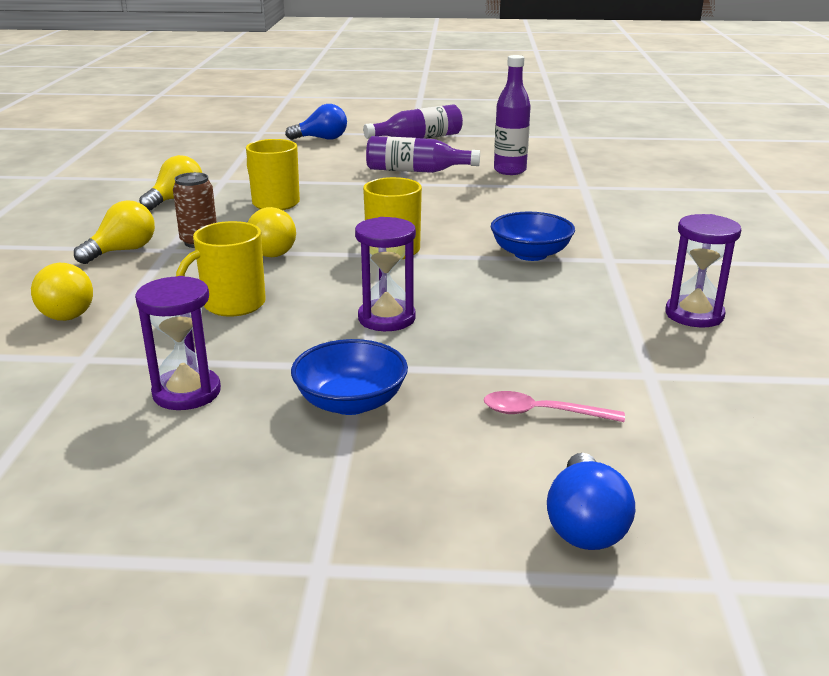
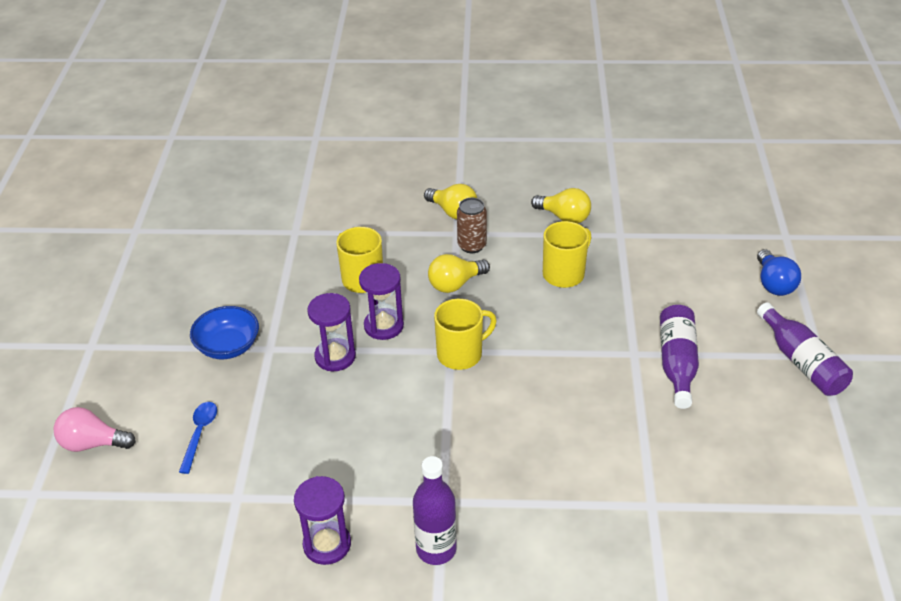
camera: 90 degrees right, 15 degrees up
yellow light bulb [31,263,93,321] -> none
purple hourglass [135,276,221,410] -> purple hourglass moved to [359,263,404,340]
pink spoon [484,391,625,422] -> blue spoon [179,402,217,474]
blue bowl [491,212,575,261] -> none
purple bottle [494,55,531,175] -> purple bottle moved to [413,456,457,565]
blue light bulb [547,453,635,550] -> pink light bulb [53,407,136,452]

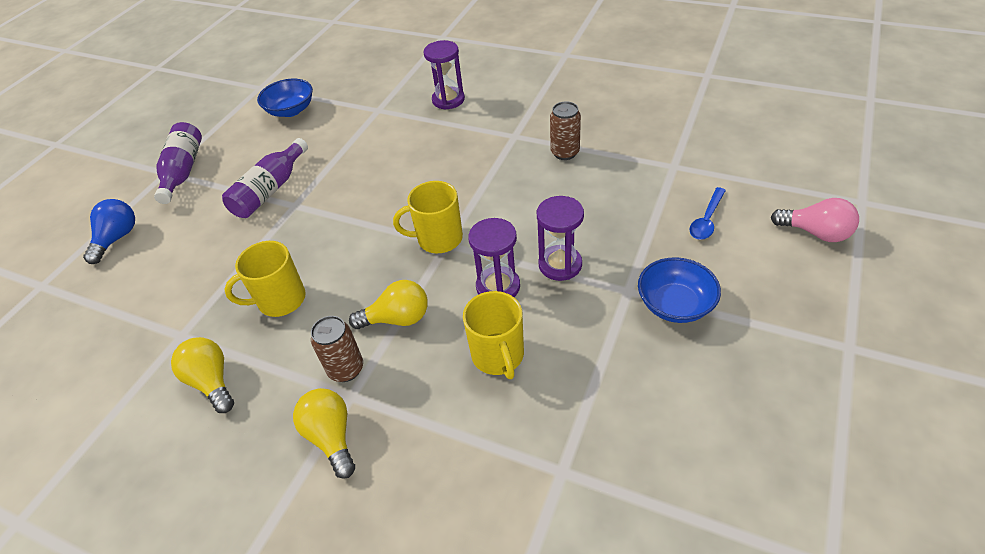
camera: 155 degrees left, 5 degrees up
purple hourglass [294,476,351,565] -> purple hourglass moved to [424,40,465,110]
purple bottle [413,456,457,565] -> none
none -> blue bowl [257,79,313,117]
none -> brown can [550,101,581,160]

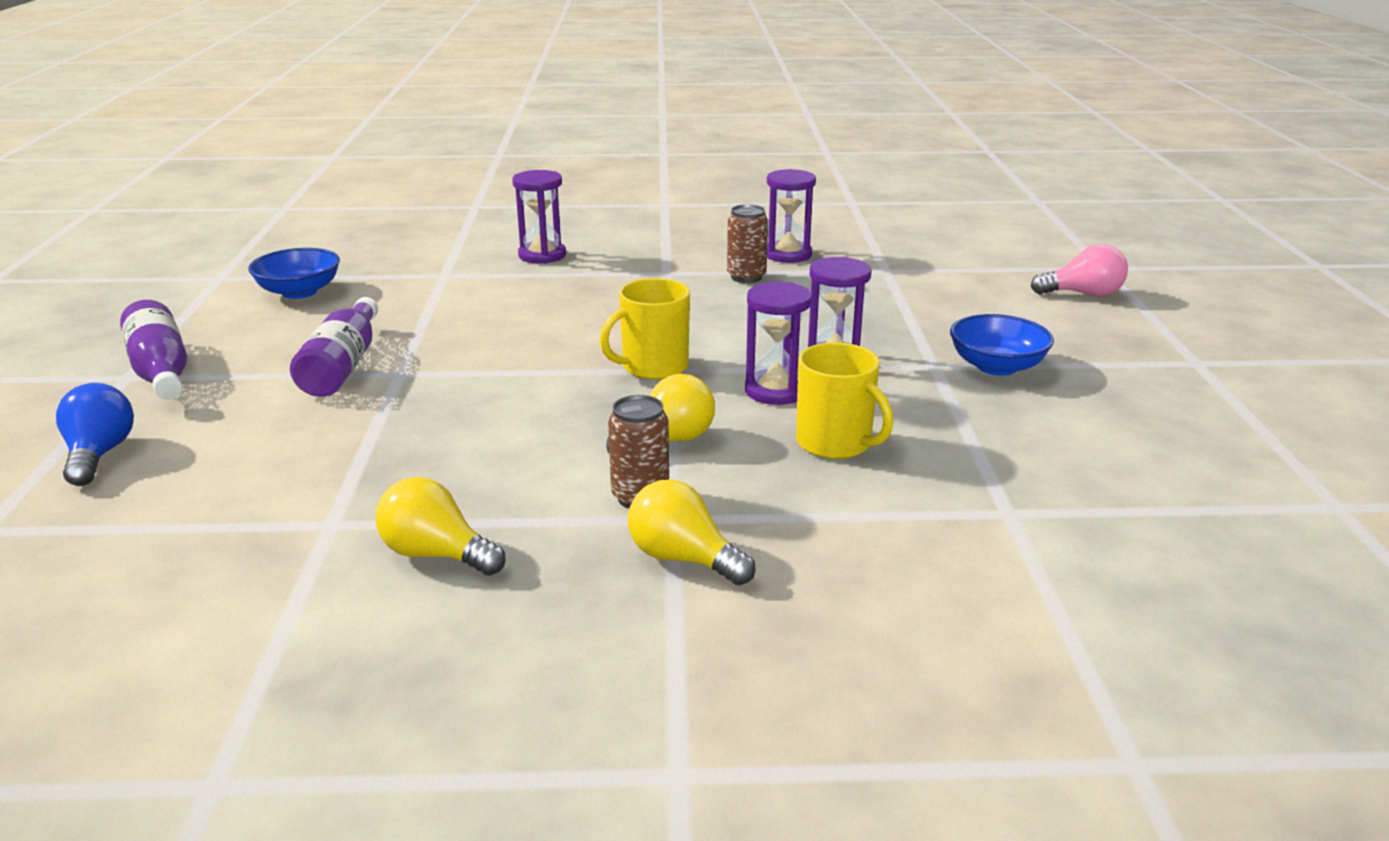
camera: 30 degrees left, 20 degrees down
yellow mug [224,241,306,317] -> none
blue spoon [690,187,726,240] -> none
none -> purple hourglass [767,169,816,263]

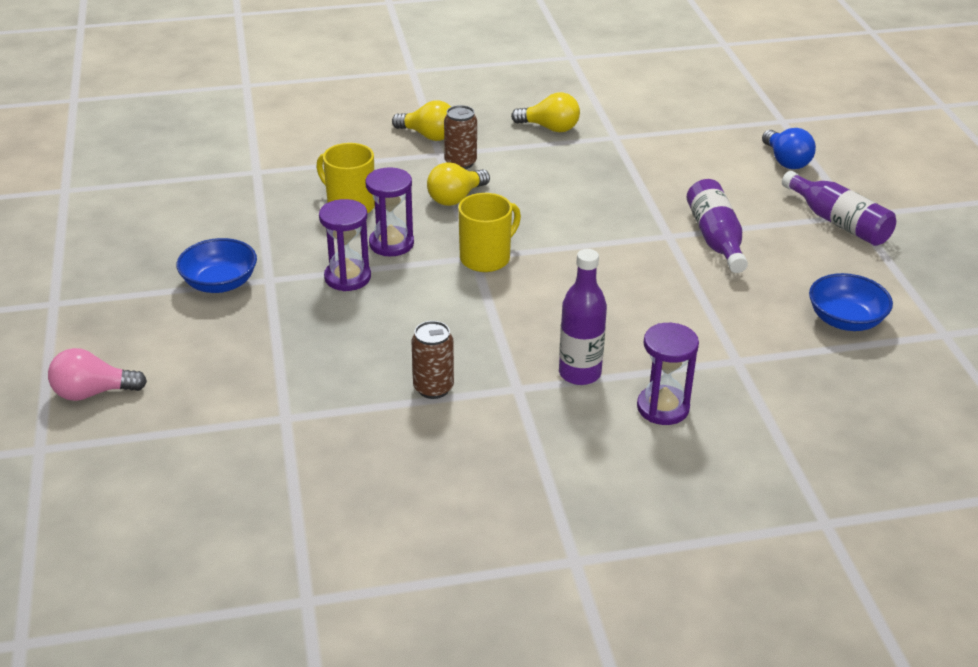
camera: 170 degrees right, 10 degrees up
purple hourglass [767,169,816,263] -> none
none -> purple bottle [559,249,607,385]

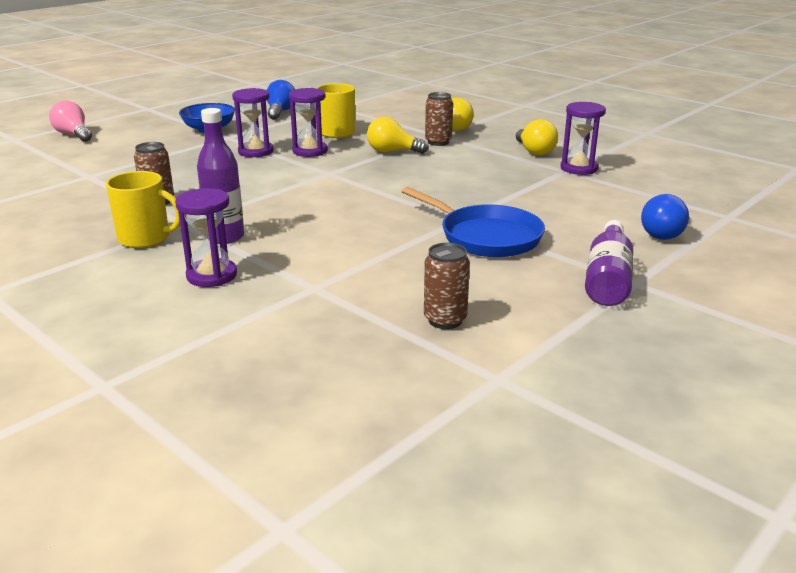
camera: 55 degrees right, 10 degrees down
yellow mug [458,193,521,272] -> yellow mug moved to [106,171,180,248]
purple bottle [686,179,748,273] -> blue pan [402,187,545,257]
blue bowl [809,273,893,331] -> brown can [424,243,470,329]
none -> blue light bulb [267,80,295,120]
none -> purple hourglass [560,102,606,175]

